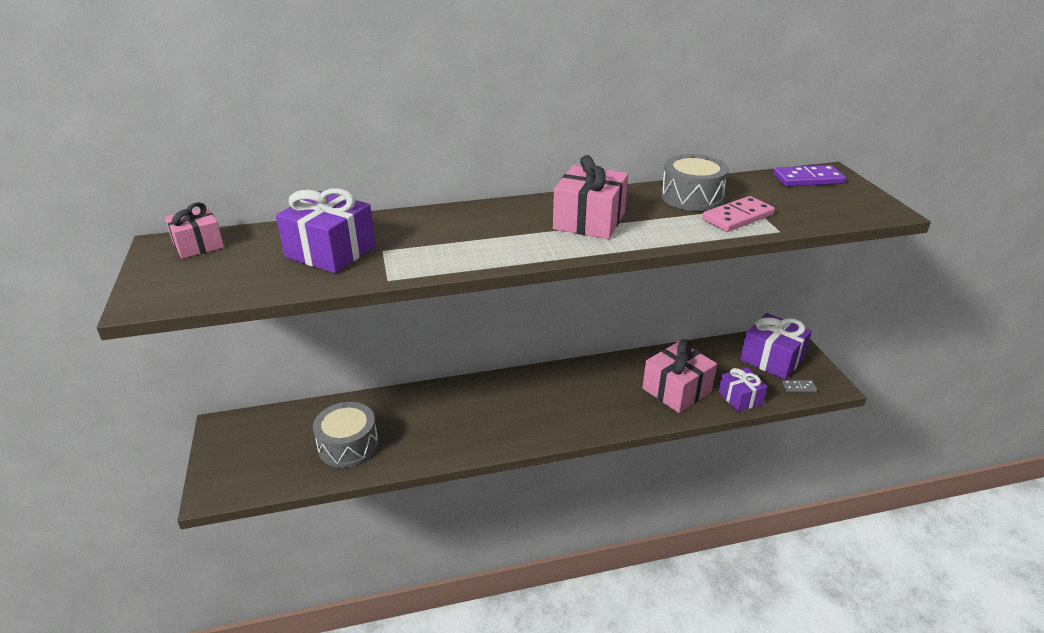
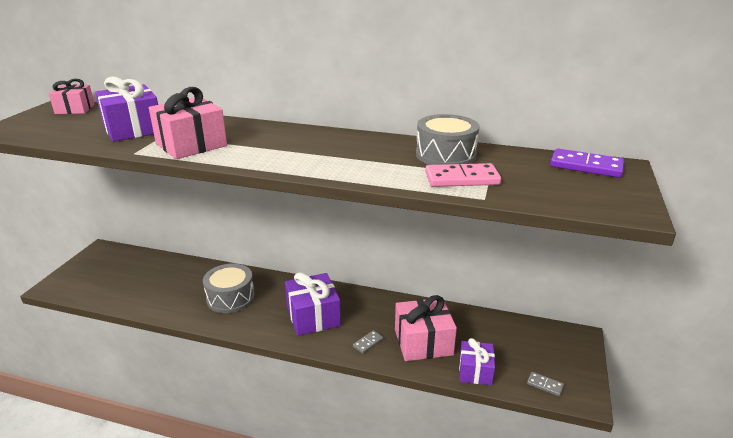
camera: 30 degrees right, 5 degrees down
grey drum [313,402,379,468] -> grey drum moved to [203,263,255,313]
pink gift [553,155,628,239] -> pink gift moved to [149,87,227,159]
purple gift [740,313,812,380] -> purple gift moved to [285,272,341,336]
none -> grey domino [353,330,384,354]

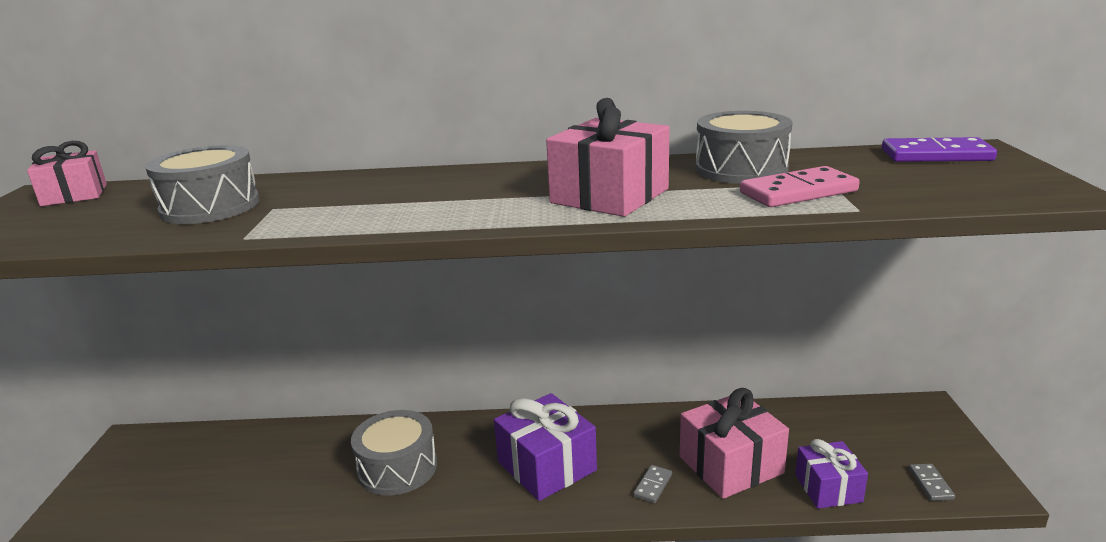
camera: 15 degrees left, 5 degrees down
purple gift [95,76,158,142] -> grey drum [145,145,260,224]
pink gift [149,87,227,159] -> pink gift moved to [546,98,670,217]
grey domino [527,372,564,396] -> grey domino turned 75 degrees clockwise [909,463,955,501]

